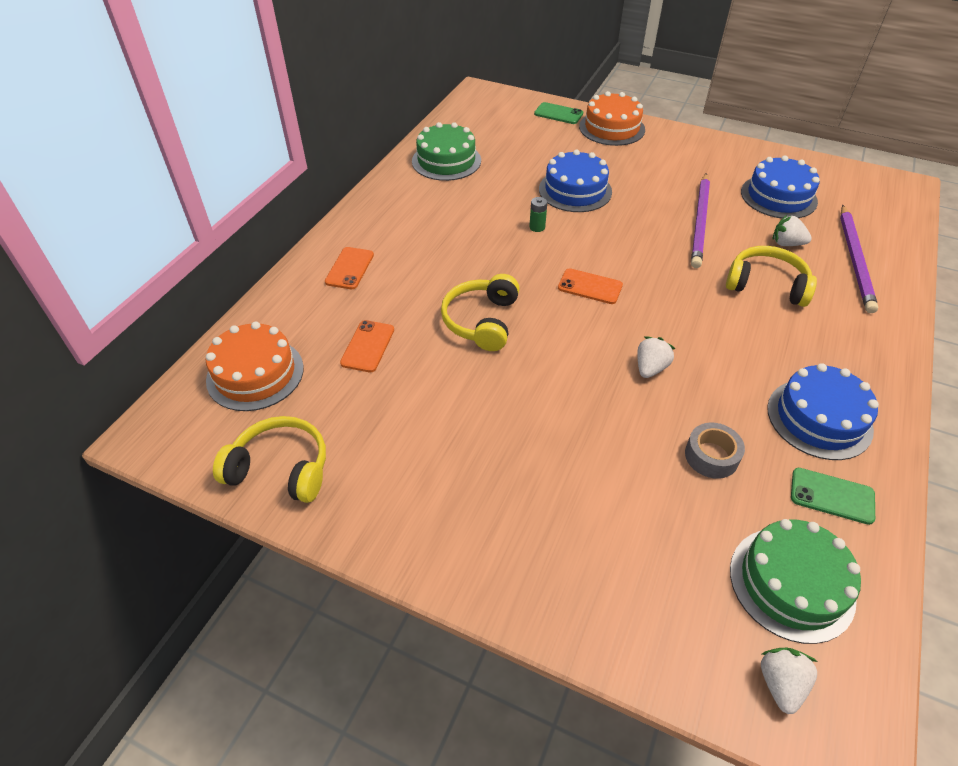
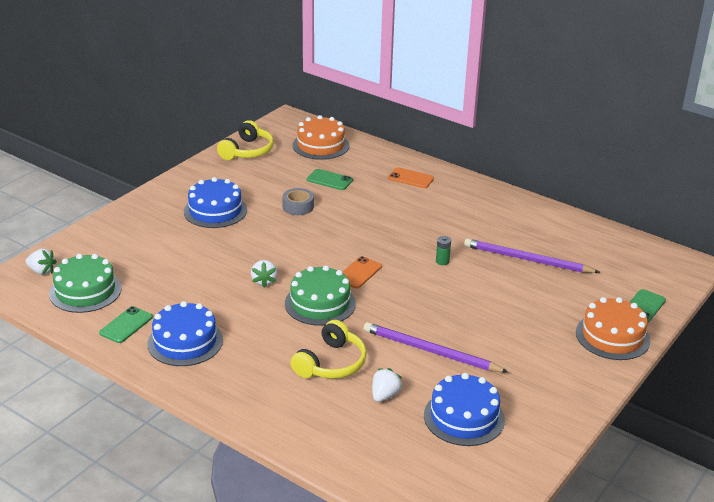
camera: 100 degrees right, 15 degrees down
orange phone [340,320,394,372] -> green phone [307,169,353,190]
green cake [412,122,481,181] -> green cake moved to [285,265,356,326]
yellow headphones [441,274,520,351] -> none
blue cake [539,149,612,212] -> blue cake moved to [184,177,247,228]
white strawberry [637,337,675,378] -> white strawberry turned 45 degrees clockwise [251,260,278,288]
grey tape [685,423,745,479] -> grey tape moved to [282,188,314,215]
purple pencil [840,205,878,313] -> purple pencil moved to [464,238,600,273]

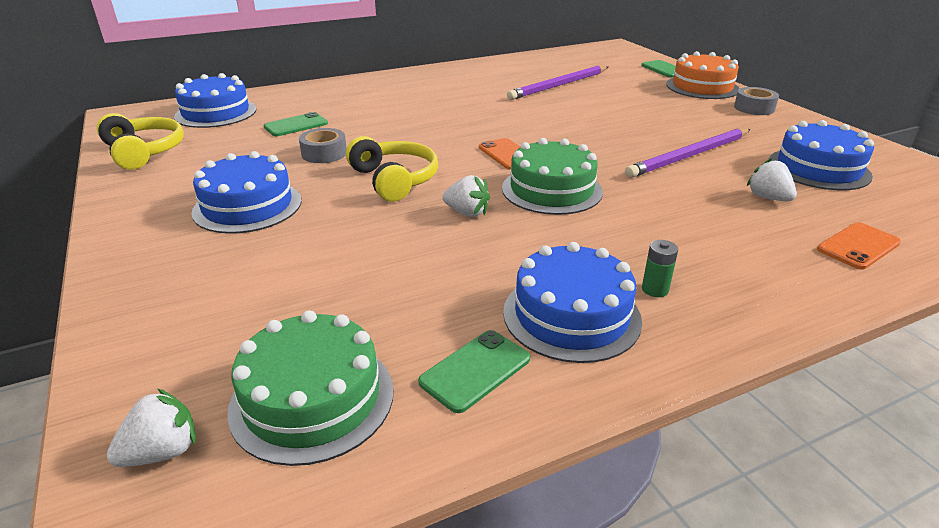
camera: 60 degrees left, 0 degrees up
green phone [99,306,153,343] -> green phone turned 75 degrees clockwise [418,330,530,413]
yellow headphones [291,320,367,379] -> yellow headphones moved to [346,136,438,202]
orange cake [292,115,349,160] -> blue cake [174,73,256,128]
orange phone [388,167,434,188] -> orange phone moved to [817,222,901,269]
green battery [436,236,451,265] -> green battery moved to [642,240,678,297]
none -> grey tape [734,87,779,115]

